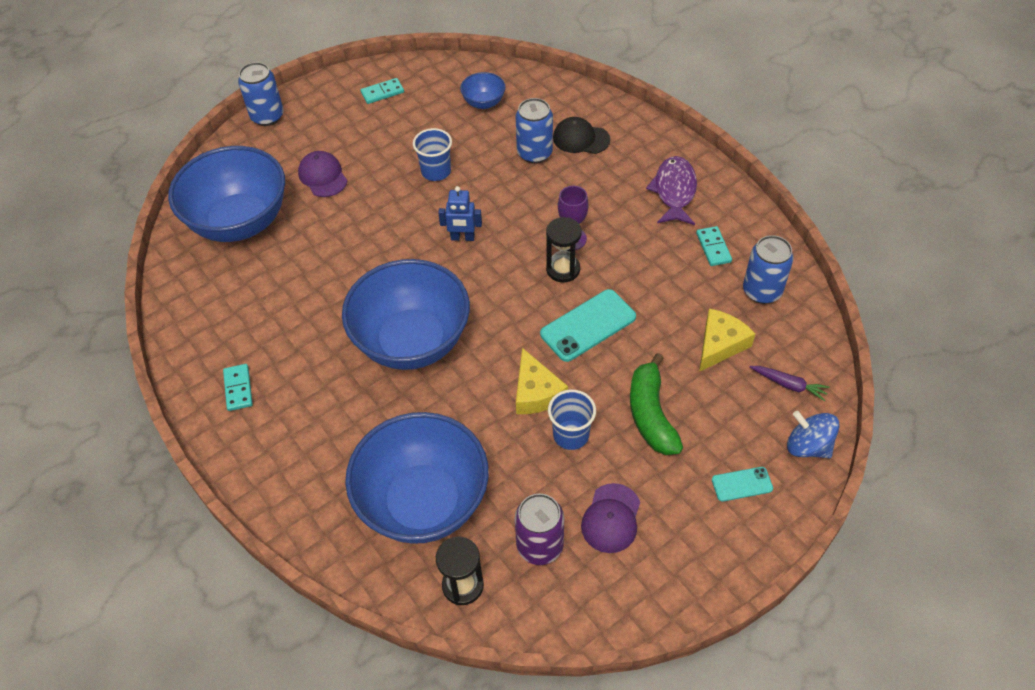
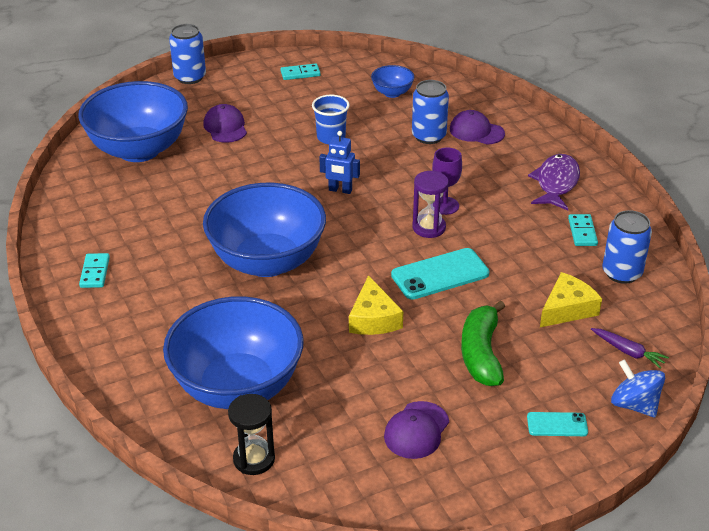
camera: 10 degrees right, 15 degrees down
purple can [515,494,564,565] -> none
black hourglass [546,217,582,282] -> purple hourglass [412,171,449,238]
blue cup [548,389,596,450] -> none
black cap [553,117,610,154] -> purple cap [450,110,505,145]

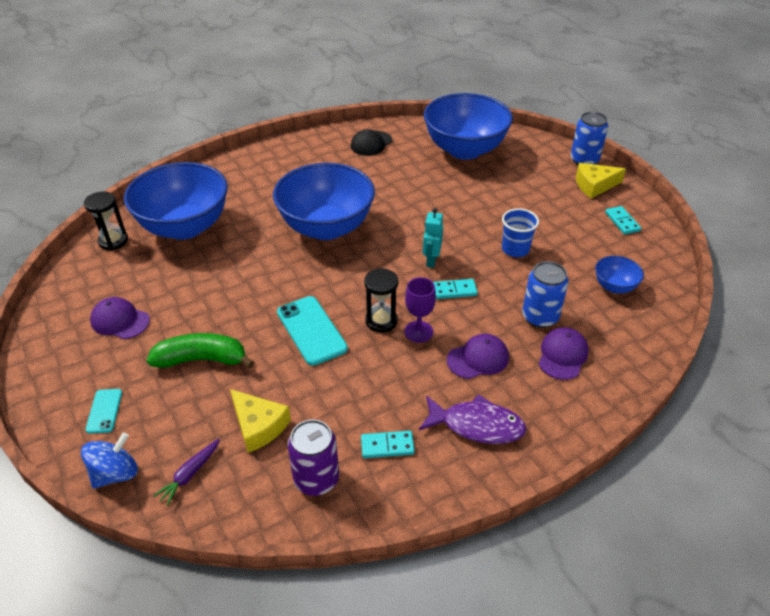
camera: 85 degrees right, 5 degrees up
turquoise domino [79,253,110,288] -> turquoise domino moved to [433,279,478,299]
purple cap [203,104,247,143] -> purple cap moved to [447,334,509,379]
blue robot [319,131,360,194] -> turquoise robot [423,208,443,268]
yellow cheese [349,275,403,335] -> yellow cheese moved to [576,163,626,199]
purple hourglass [412,171,449,238] -> black hourglass [364,268,398,333]
blue can [602,210,652,284] -> purple can [288,420,339,496]
none -> black cap [351,129,392,156]

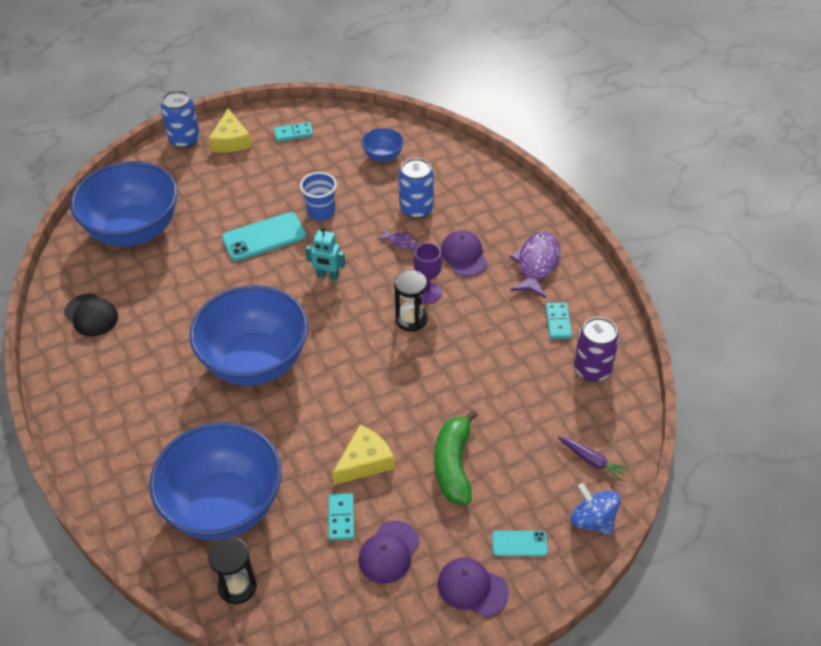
camera: 85 degrees left, 5 degrees up
yellow cheese [230,389,291,453] -> yellow cheese moved to [332,425,394,485]
turquoise phone [277,296,348,366] -> turquoise phone moved to [222,212,306,261]
turquoise domino [433,279,478,299] -> turquoise domino moved to [329,493,354,540]
purple cap [539,327,589,380] -> purple cap moved to [438,558,509,617]
none -> purple fish [378,229,419,250]

